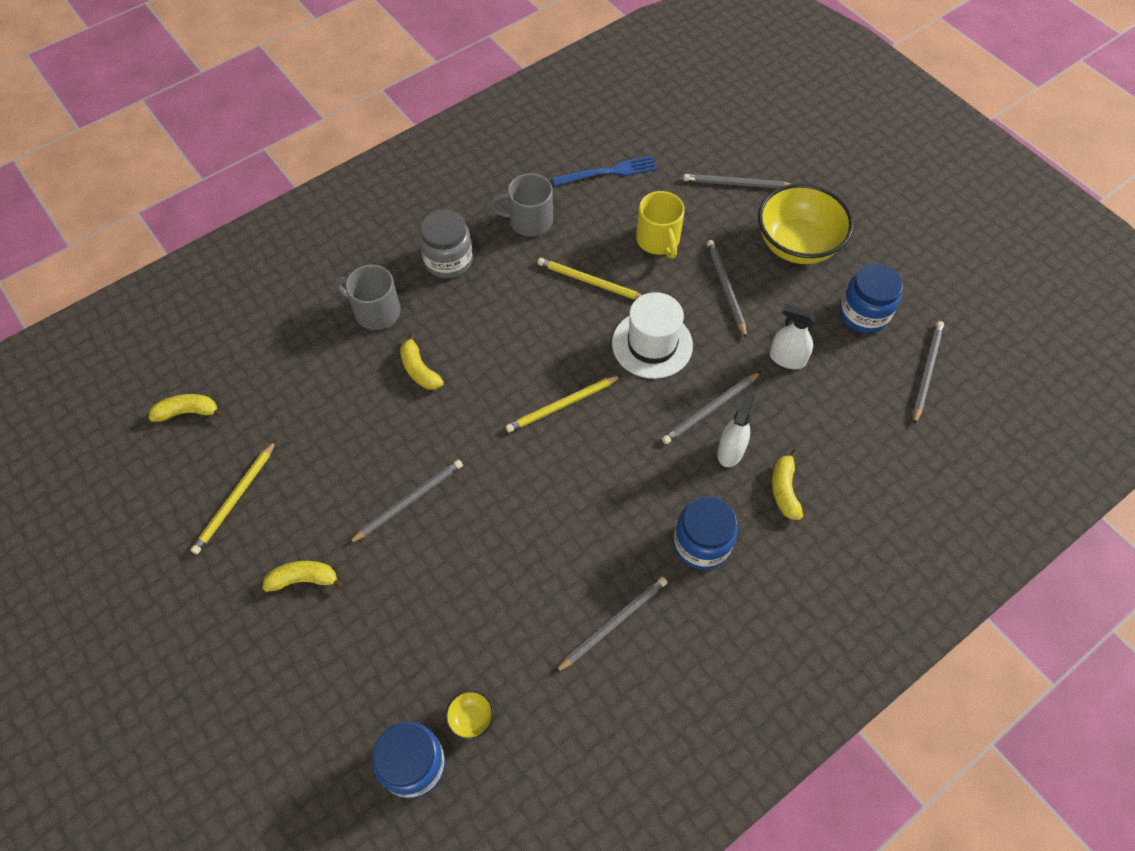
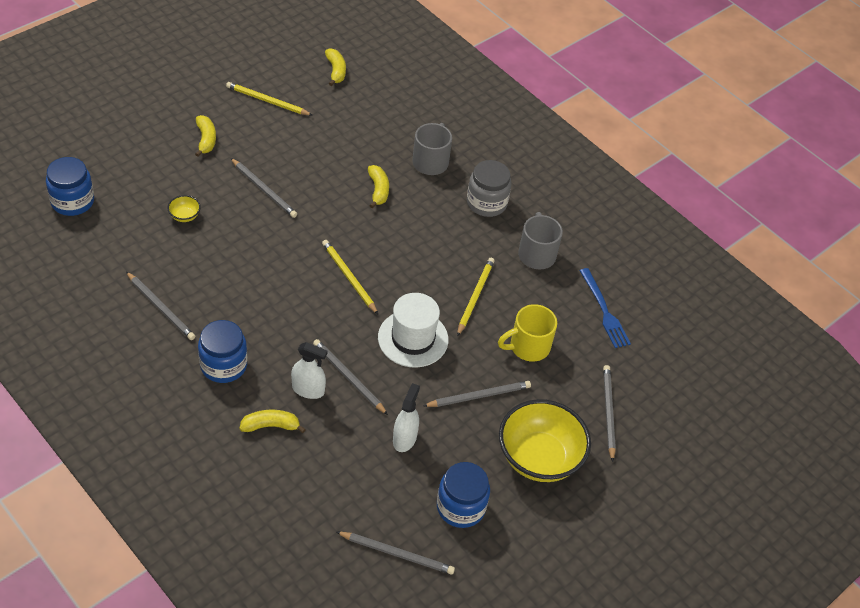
camera: 80 degrees right, 10 degrees down
yellow banana [400,333,444,390] -> yellow banana turned 120 degrees clockwise [368,165,389,208]
yellow bowl [445,690,494,740] -> yellow bowl moved to [167,195,201,222]

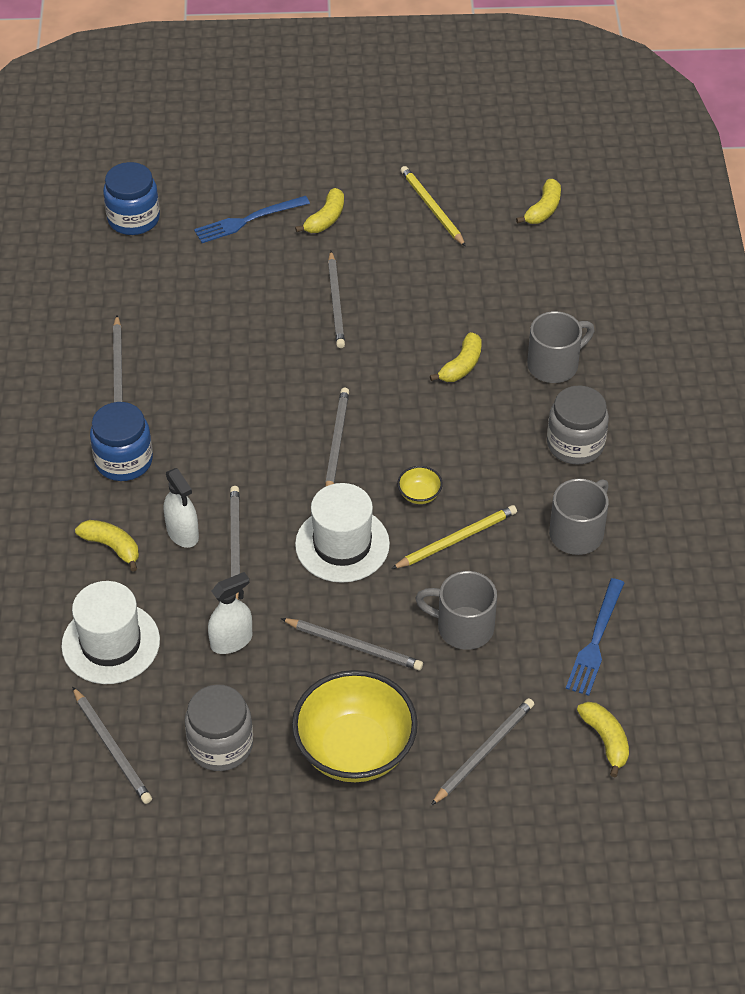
camera: 45 degrees right, 0 degrees up
yellow bowl [167,195,201,222] -> yellow bowl moved to [398,466,443,504]
yellow pencil [322,240,378,314] -> grey pencil [325,388,349,486]
blue jar [437,462,490,528] -> grey jar [185,684,253,771]
yellow mug [498,304,557,362] -> grey mug [415,571,497,650]
none -> white hat [61,581,160,684]
none -> blue fork [194,196,310,243]
none -> yellow banana [577,702,629,777]

